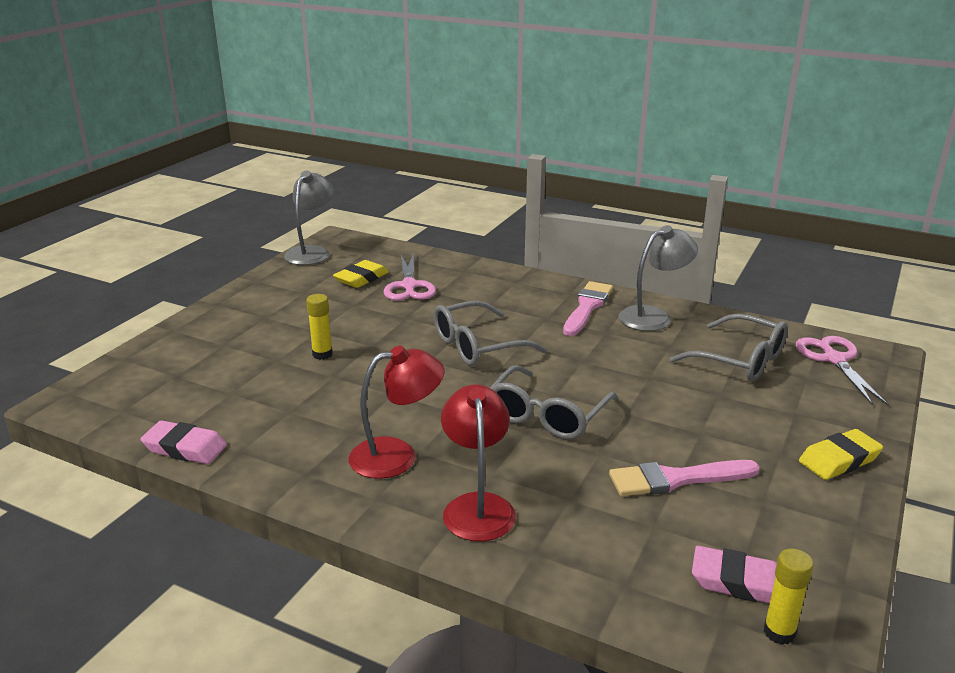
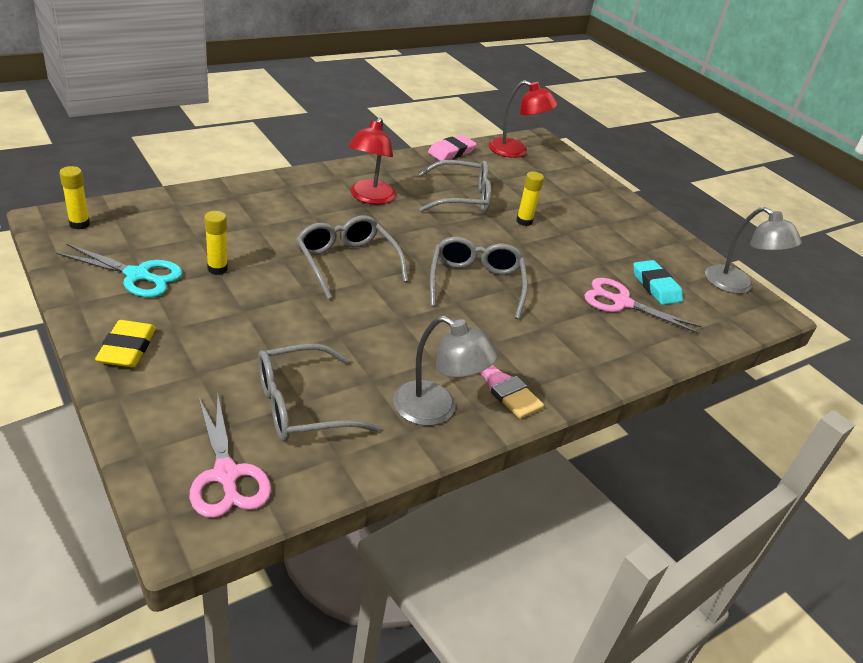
camera: 115 degrees right, 10 degrees up
yellow eraser [333,260,389,288] -> turquoise eraser [633,260,683,305]
red lamp [441,384,516,542] -> red lamp moved to [488,80,558,158]
pink brush [609,460,760,496] -> yellow glue stick [204,211,228,275]
grey lamp [619,225,698,331] -> grey lamp turned 60 degrees counterclockwise [393,316,499,426]
pink eraser [692,546,777,603] -> none
pink scissors [796,336,889,405] -> pink scissors turned 45 degrees clockwise [190,396,271,518]
none -> turquoise scissors [56,244,183,297]
none -> grey glasses [419,160,491,214]

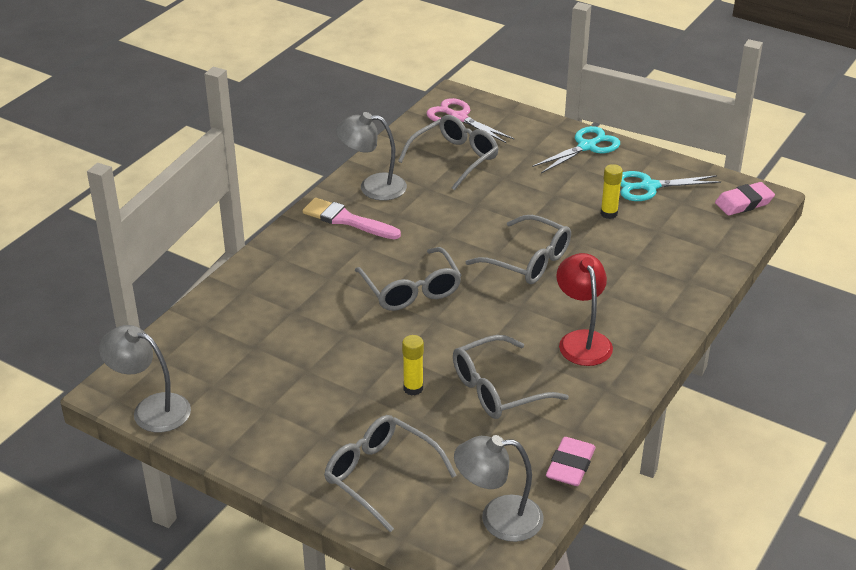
camera: 160 degrees right, 0 degrees up
yellow glue stick [60,166,90,229] -> pink eraser [715,182,775,215]
yellow eraser [95,320,156,367] -> turquoise scissors [532,126,620,174]
red lamp [488,80,558,158] -> grey lamp [454,435,544,542]
pink scissors [584,278,702,334] -> none
turquoise eraser [633,260,683,305] -> none
none -> grey glasses [324,415,457,532]

